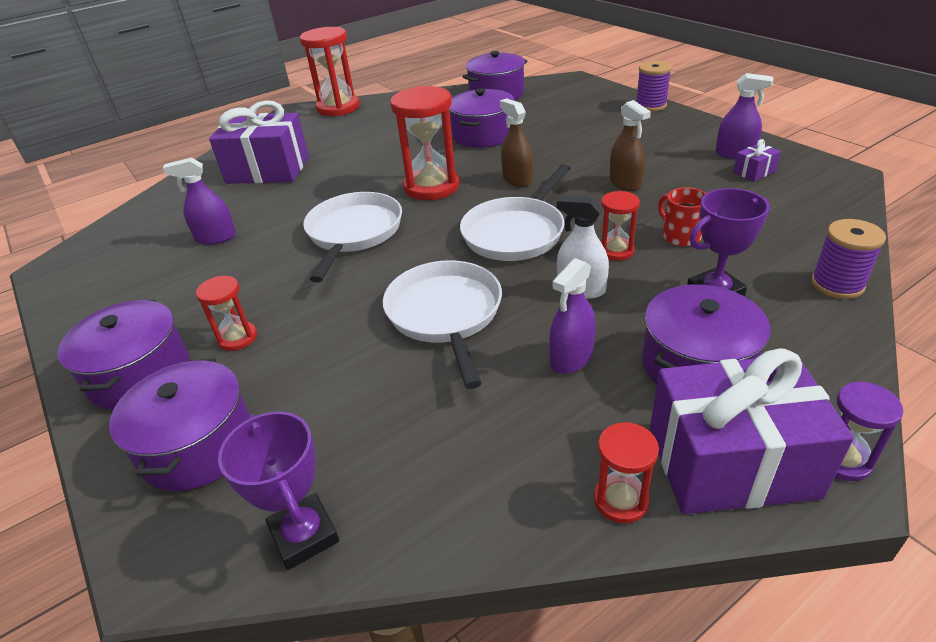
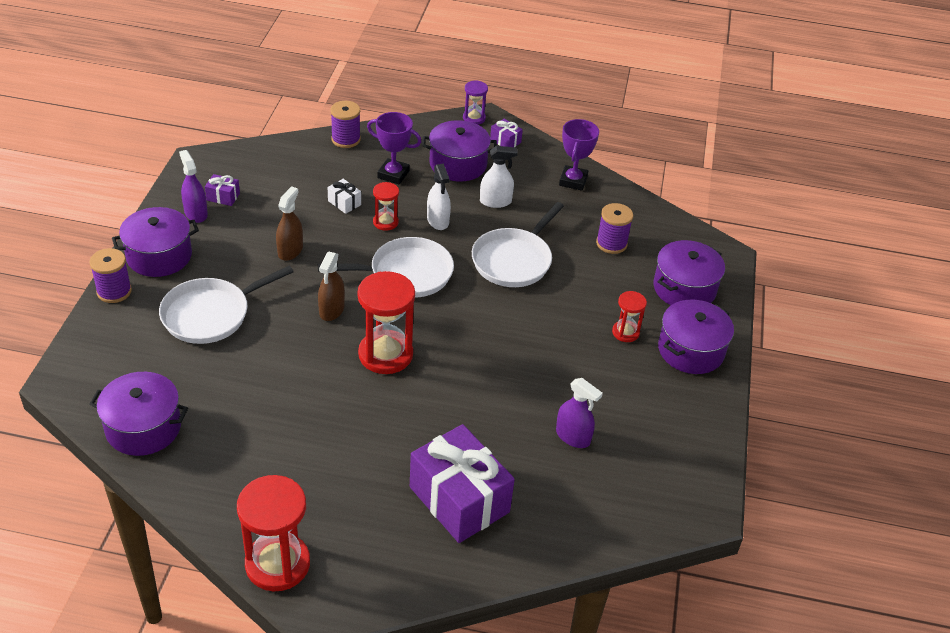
camera: 140 degrees left, 5 degrees up
purple trophy [218,412,339,570] -> purple trophy moved to [559,119,599,191]
white pan [303,192,402,282] -> white pan moved to [159,266,294,344]
purple pot [449,88,515,148] -> purple pot moved to [112,207,199,277]
purple spray bottle [549,258,596,374] -> white spray bottle [480,146,518,208]
red hourglass [594,422,659,523] -> none
purple gift [650,348,854,514] -> purple gift [490,119,523,147], size x0.41
red mug [658,187,706,246] -> white gift [328,179,361,214]
none -> purple spool [596,203,633,254]

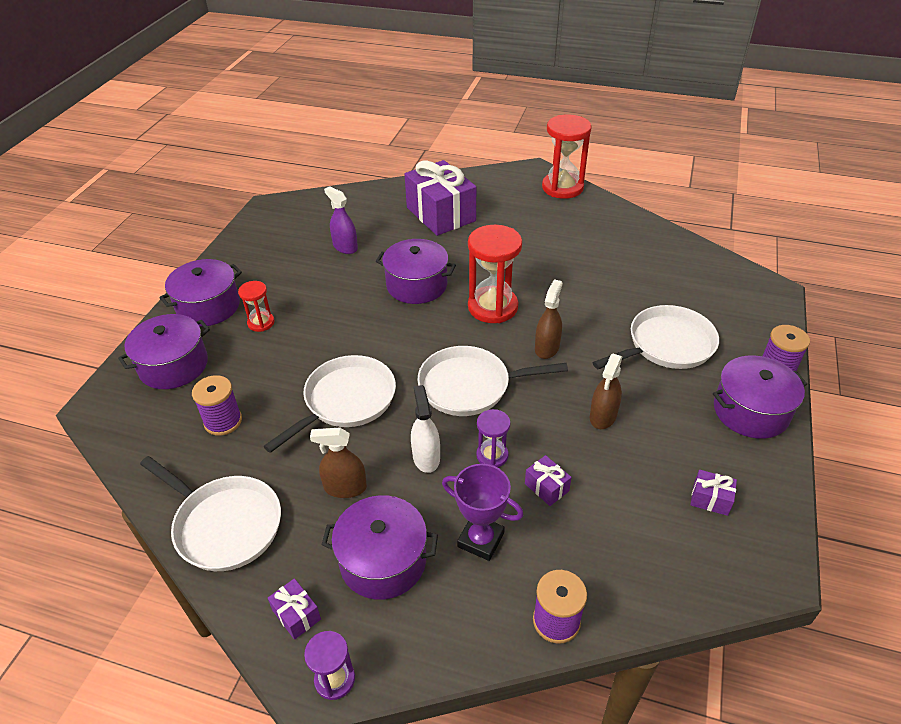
camera: 170 degrees left, 0 degrees up
purple pot [90,372,188,456] -> purple pot moved to [376,239,456,304]
purple spray bottle [179,150,208,223] -> none
white gift [328,179,361,214] -> purple gift [525,455,572,506]
red hourglass [373,182,399,231] -> purple hourglass [476,409,511,468]
white spray bottle [480,146,518,208] -> brown spray bottle [310,428,367,498]
purple trophy [559,119,599,191] -> white pan [140,456,281,571]

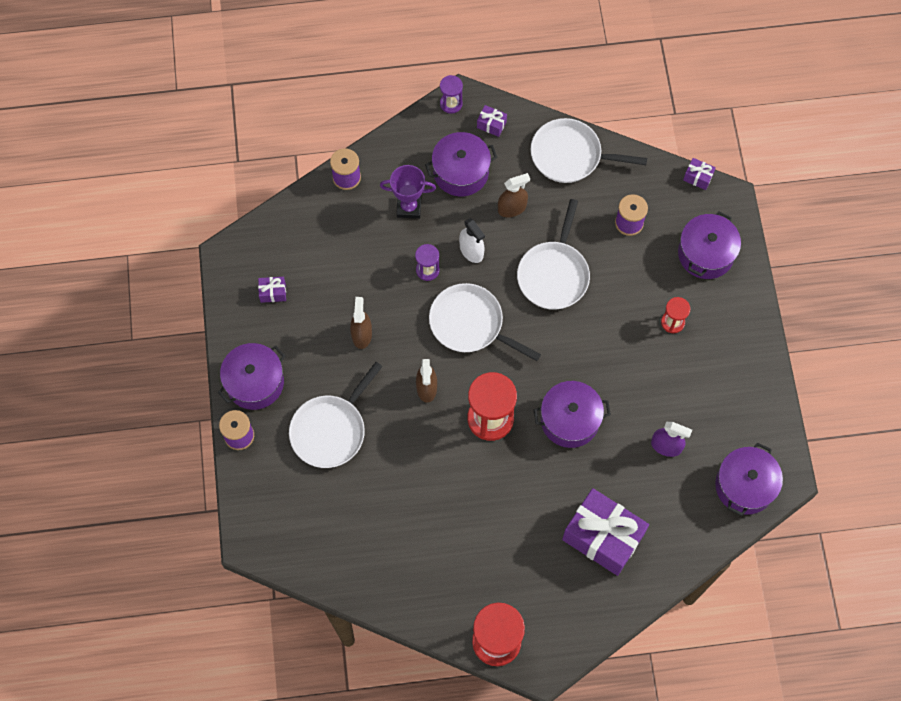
camera: 155 degrees right, 25 degrees up
purple pot [159,259,242,327] -> purple pot moved to [715,443,783,516]
white pan [418,346,568,416] -> white pan turned 120 degrees counterclockwise [429,283,541,361]
purple gift [525,455,572,506] -> purple gift moved to [683,158,716,190]

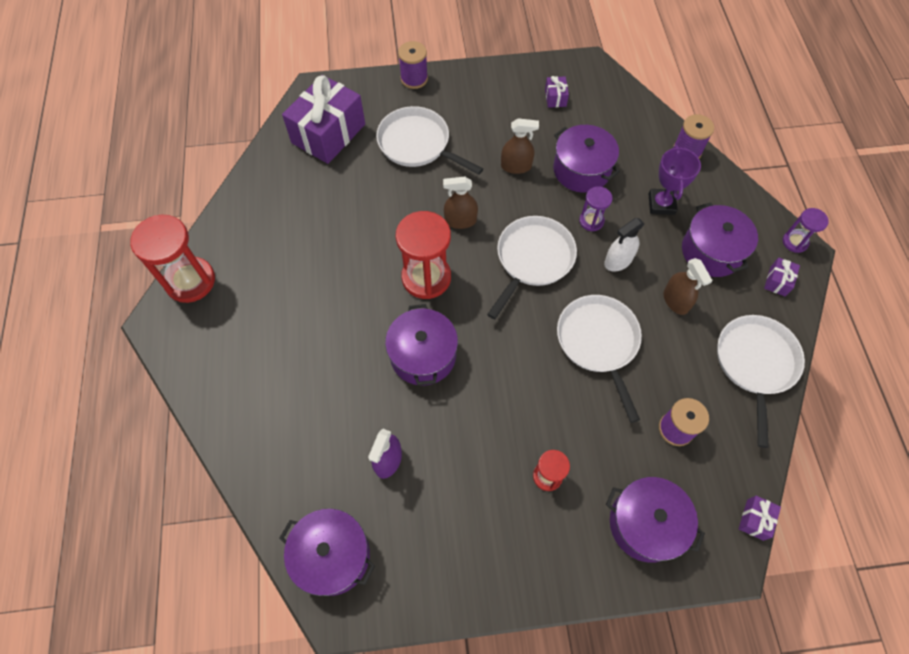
camera: 90 degrees right, 5 degrees down
purple pot [218,343,285,410] -> purple pot moved to [553,125,620,193]
white pan [517,199,590,310] -> white pan turned 60 degrees clockwise [557,295,642,423]
purple gift [562,488,649,576] -> purple gift moved to [282,75,365,164]

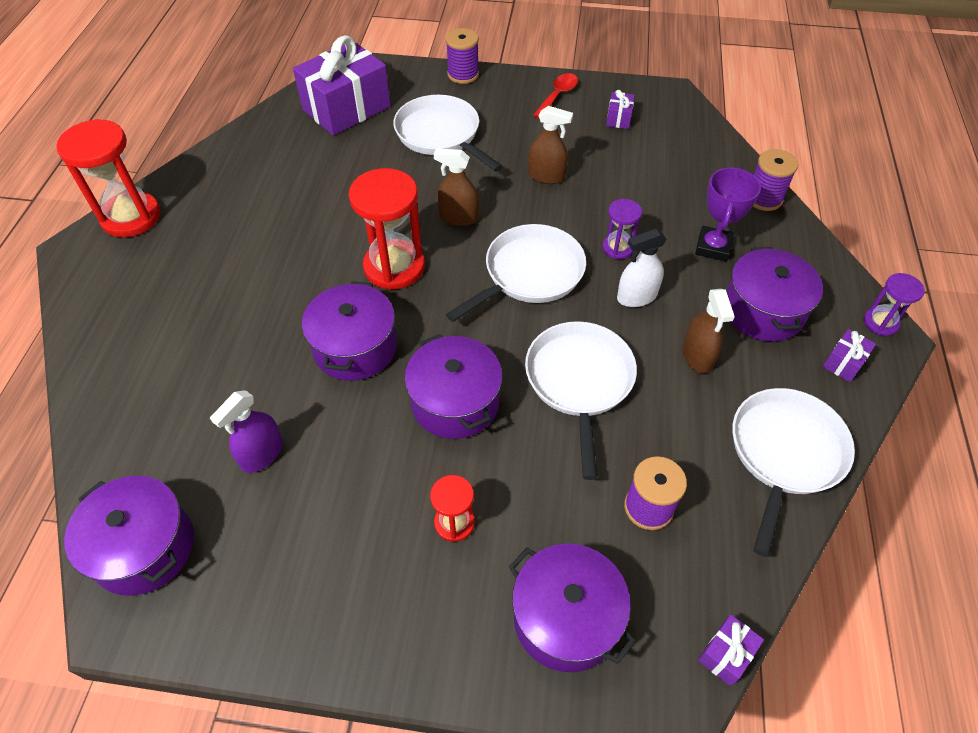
camera: 15 degrees right, 10 degrees down
purple pot [553,125,620,193] -> purple pot moved to [405,334,502,439]
none -> red spoon [533,73,578,118]

